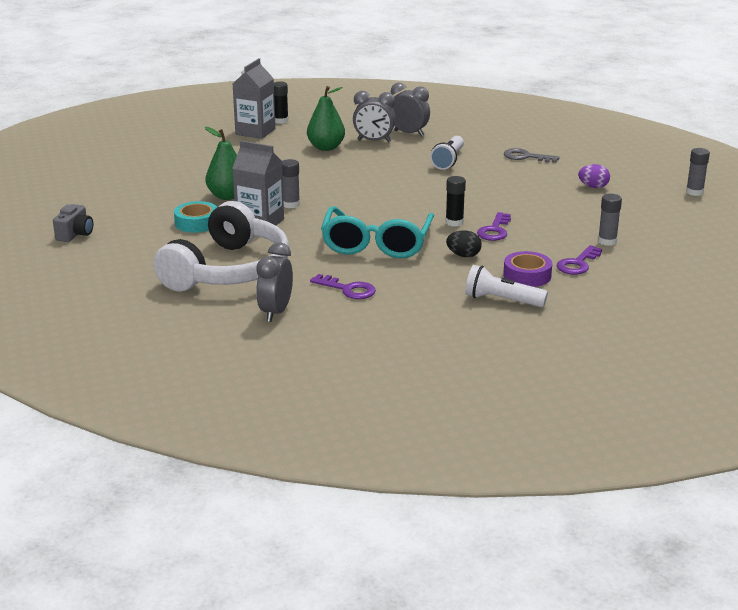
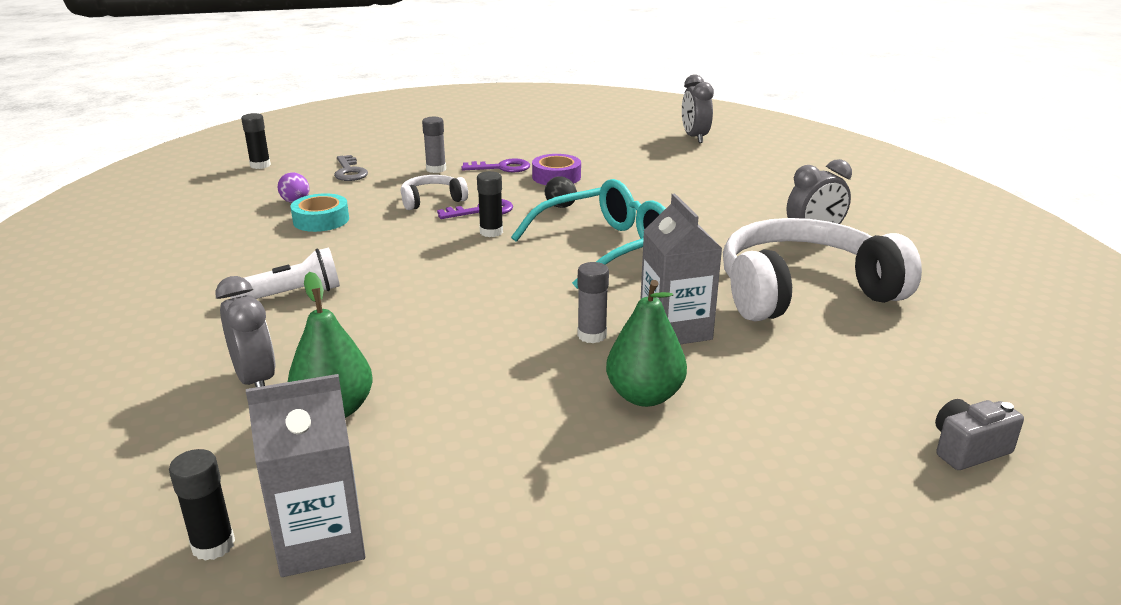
camera: 130 degrees left, 0 degrees up
turquoise tape [174,201,217,233] -> turquoise tape moved to [291,193,349,232]
purple key [310,274,376,299] -> none
grey clock [391,83,430,136] -> grey clock moved to [682,74,714,143]
white flashlight [465,265,548,307] -> none
grey key [504,148,560,163] -> grey key moved to [334,155,368,181]
grey glue stick [686,148,710,196] -> black glue stick [241,113,271,169]
none -> white headphones [401,175,468,210]

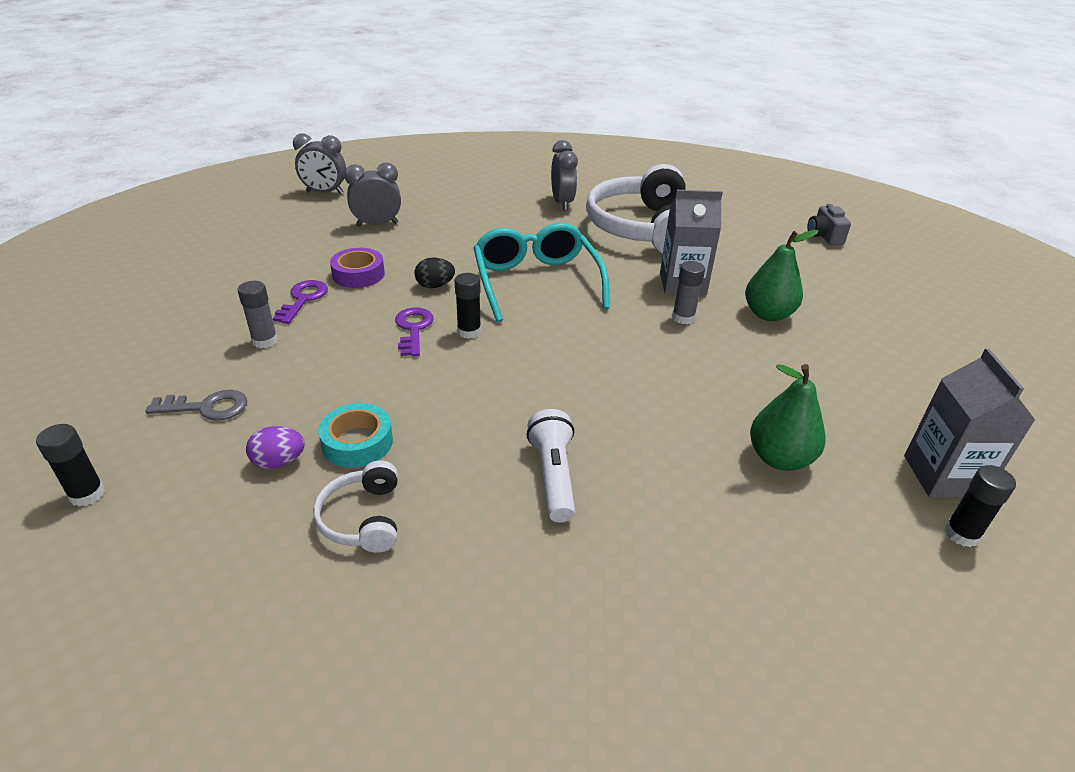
camera: 75 degrees left, 10 degrees up
grey clock [215,276,276,387] -> grey clock moved to [344,163,401,227]
white headphones [401,175,468,210] -> white headphones moved to [313,460,398,553]

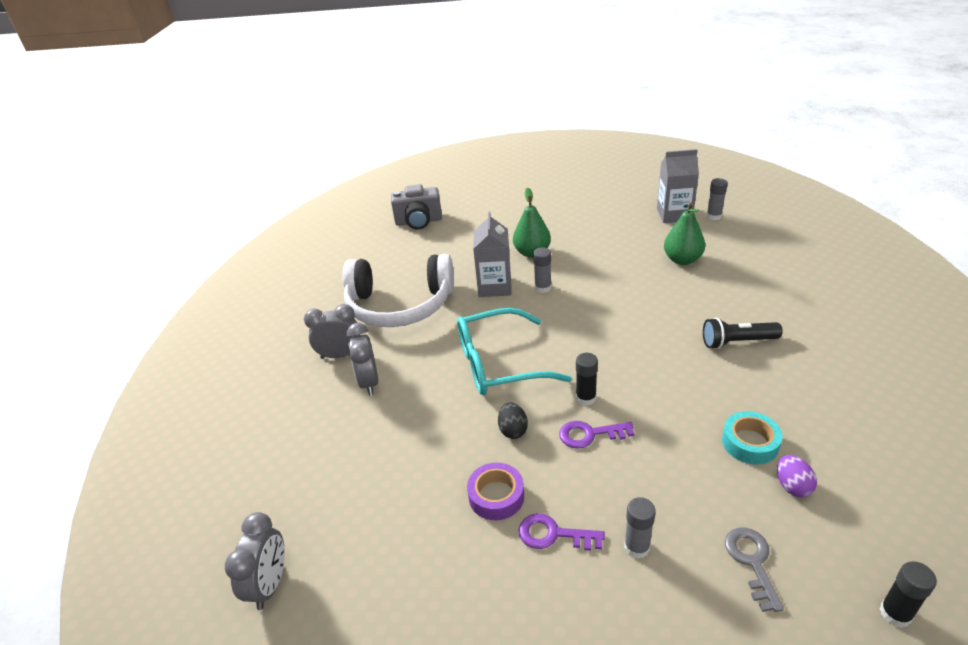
camera: 85 degrees left, 0 degrees up
white headphones [313,460,398,553] -> none
grey clock [344,163,401,227] -> grey clock moved to [347,323,378,395]
white flashlight [527,409,575,522] -> black flashlight [703,318,783,349]
grey camera [807,204,851,245] -> grey camera [391,184,442,229], size x1.58
black glue stick [945,465,1016,547] -> grey glue stick [706,178,728,220]

